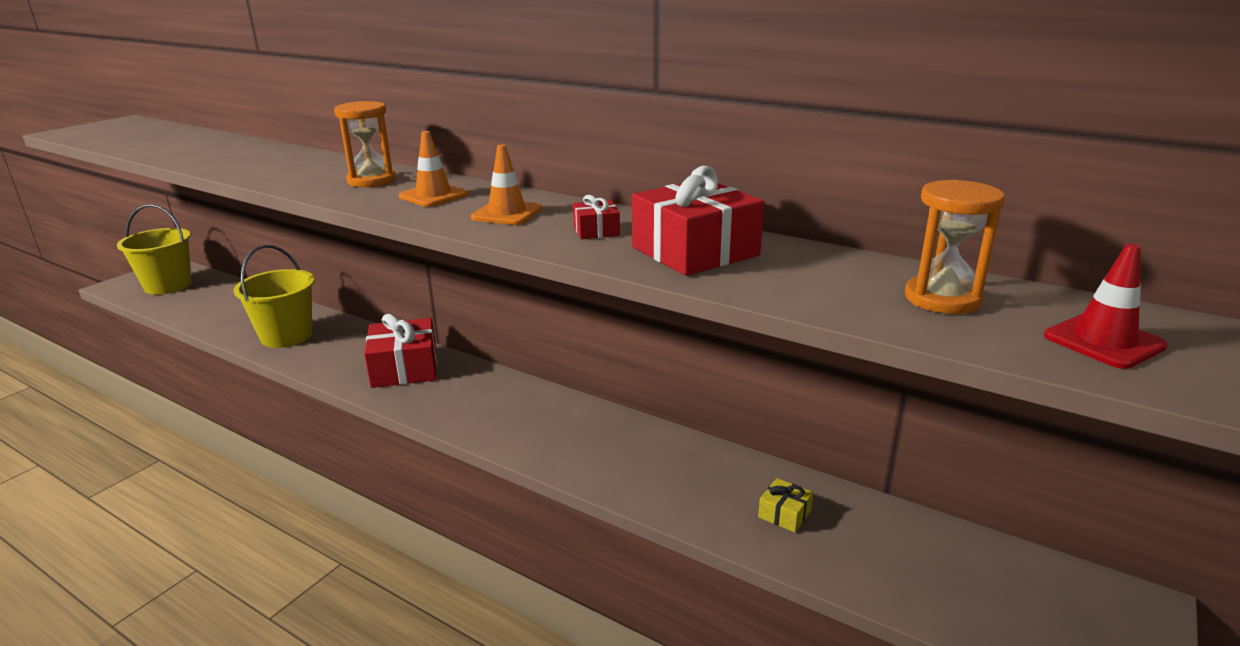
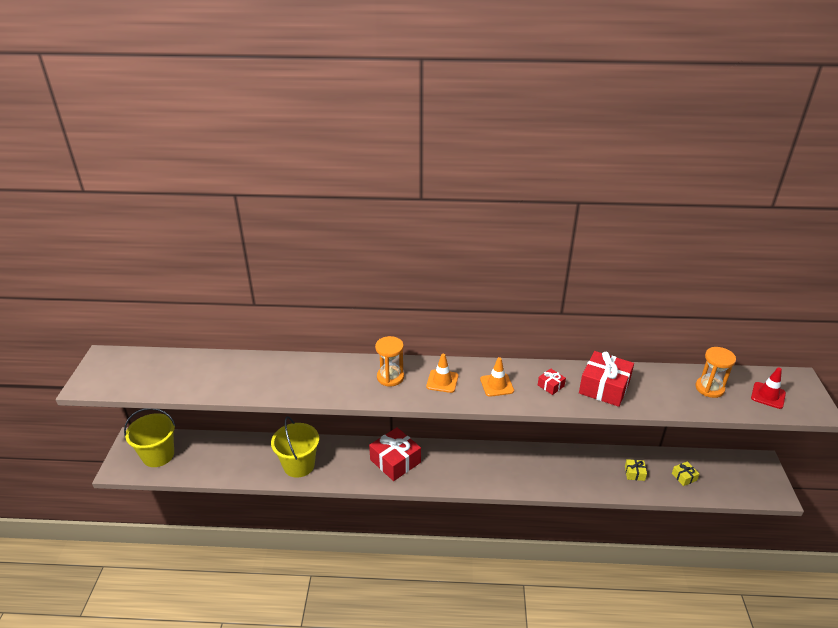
camera: 30 degrees left, 10 degrees up
none -> yellow gift [672,461,699,486]

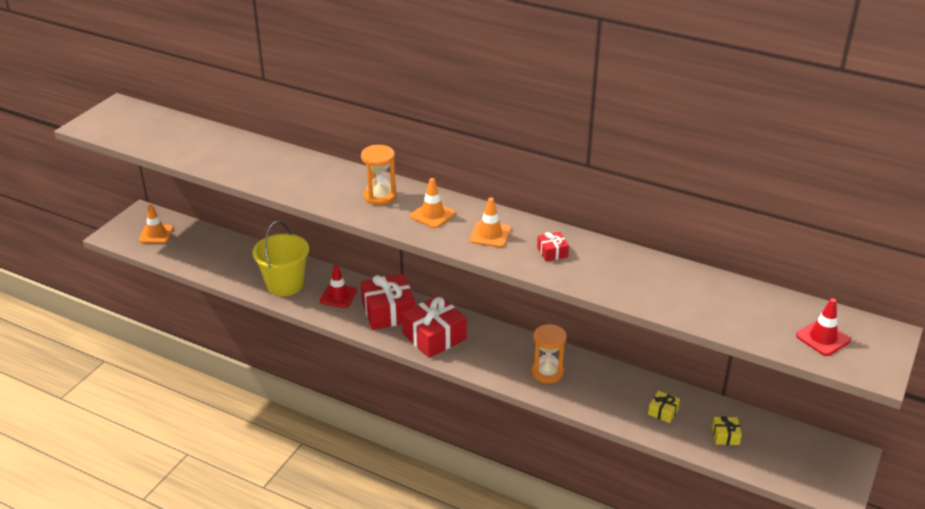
camera: 25 degrees right, 0 degrees up
yellow bucket [124,408,176,467] -> orange traffic cone [139,204,173,243]
red gift [579,351,634,407] -> red gift moved to [402,295,467,358]
orange hourglass [695,347,736,398] -> orange hourglass moved to [531,324,567,384]
none -> red traffic cone [320,265,357,308]

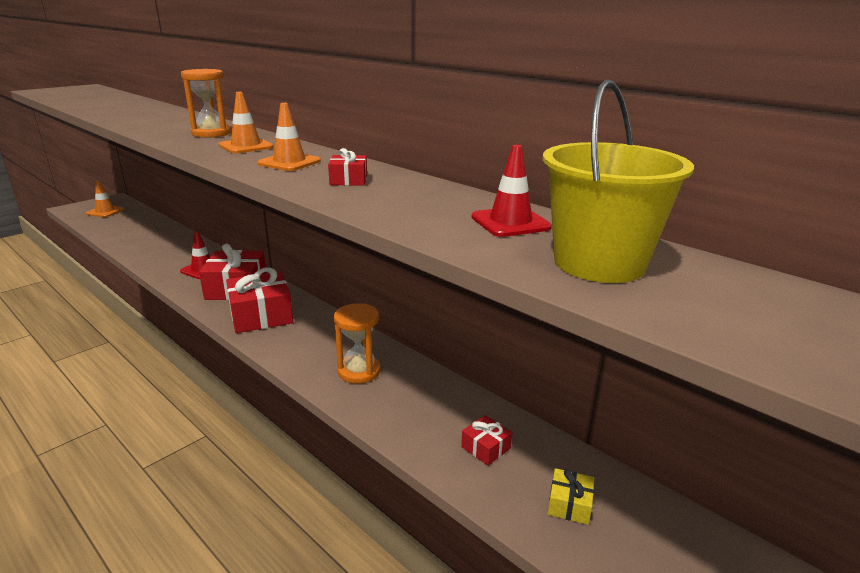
camera: 15 degrees right, 10 degrees down
yellow bucket [252,221,309,296] -> yellow bucket moved to [543,79,694,283]
yellow gift [648,391,680,423] -> red gift [461,415,512,466]
red traffic cone [796,298,851,356] -> red traffic cone moved to [471,145,552,237]

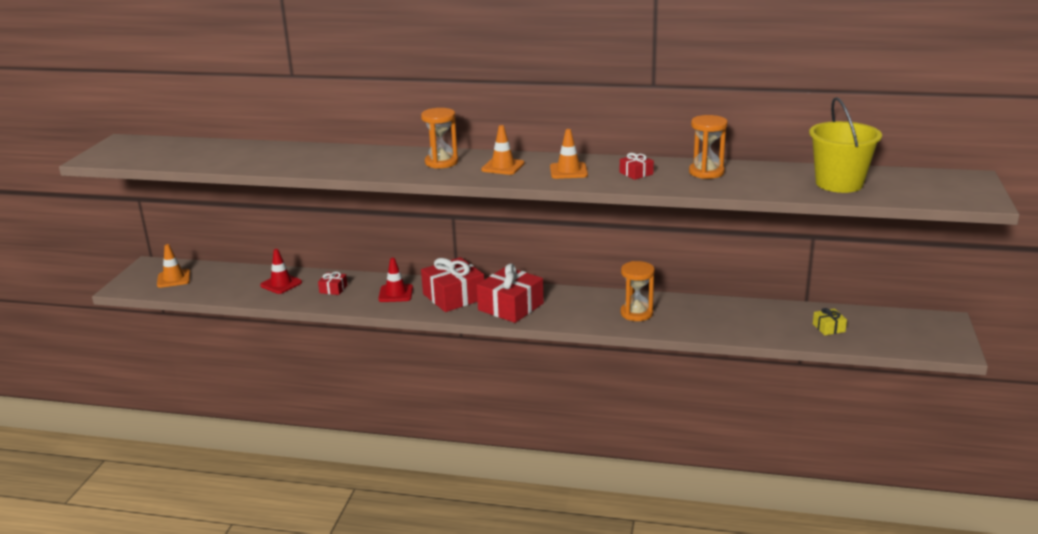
camera: 30 degrees left, 0 degrees up
red gift [461,415,512,466] -> red gift moved to [318,272,347,295]
red traffic cone [471,145,552,237] -> red traffic cone moved to [260,249,302,294]
none -> orange hourglass [689,115,728,179]

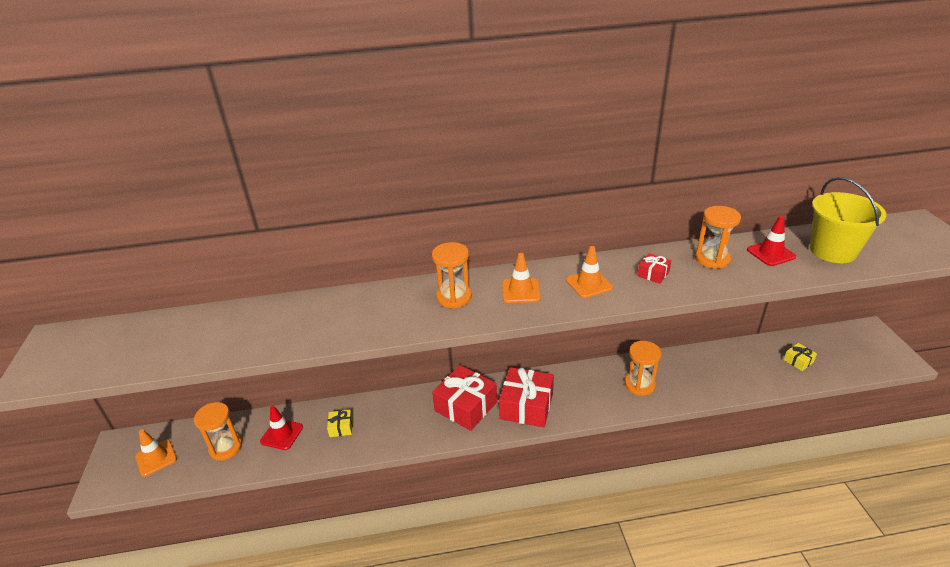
camera: 20 degrees left, 10 degrees up
red gift [318,272,347,295] -> yellow gift [327,410,353,437]
red traffic cone [378,258,413,302] -> red traffic cone moved to [747,216,796,266]
none -> orange hourglass [194,402,242,460]

